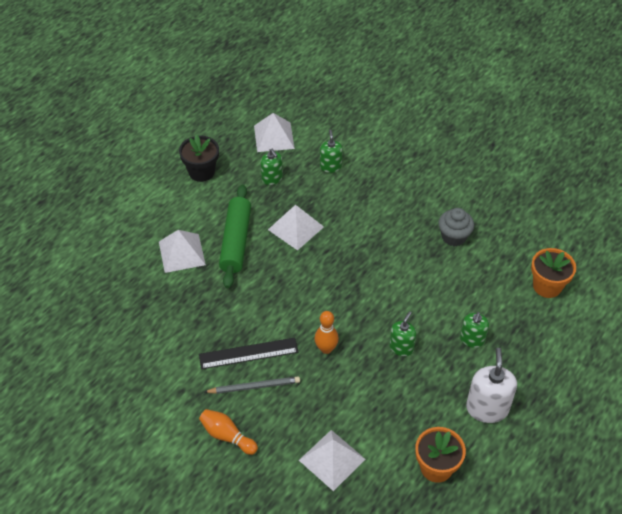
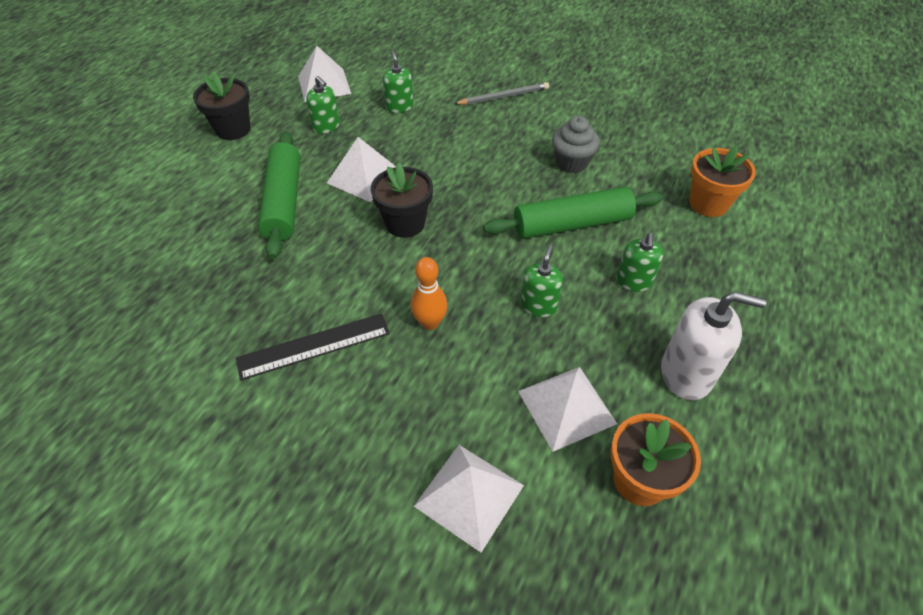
camera: 10 degrees left, 0 degrees up
white pyramid [159,230,206,273] -> white pyramid moved to [518,367,617,452]
orange bowling pin [199,409,258,455] -> none
grey pencil [205,376,300,394] -> grey pencil moved to [454,82,549,105]
white soap dispenser [466,348,517,423] -> white soap dispenser turned 105 degrees clockwise [661,292,766,400]
none -> black flower pot [371,163,433,238]
none -> green rolling pin [483,187,663,239]

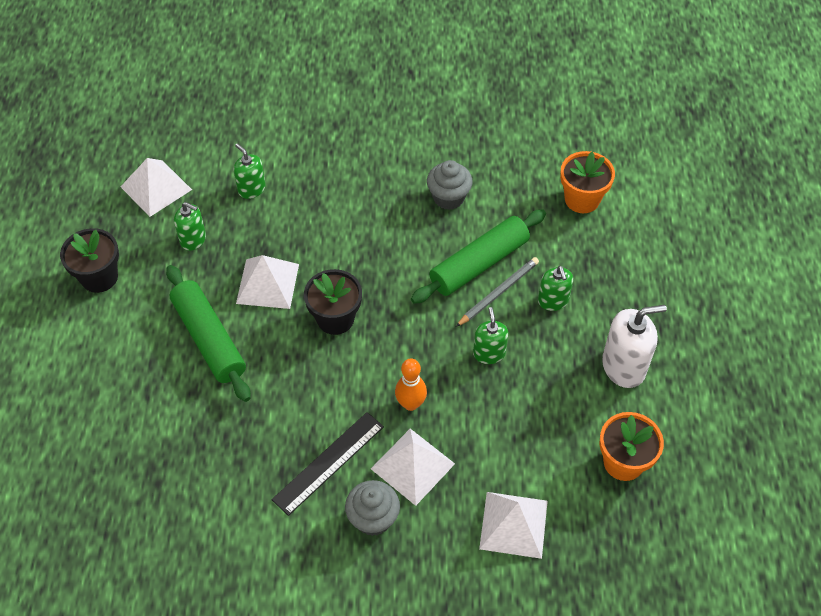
camera: 25 degrees left, 5 degrees up
grey pencil [454,82,549,105] -> grey pencil moved to [456,257,539,327]
white pyramid [518,367,617,452] -> white pyramid moved to [371,429,455,506]
none -> grey cupcake [345,480,400,536]

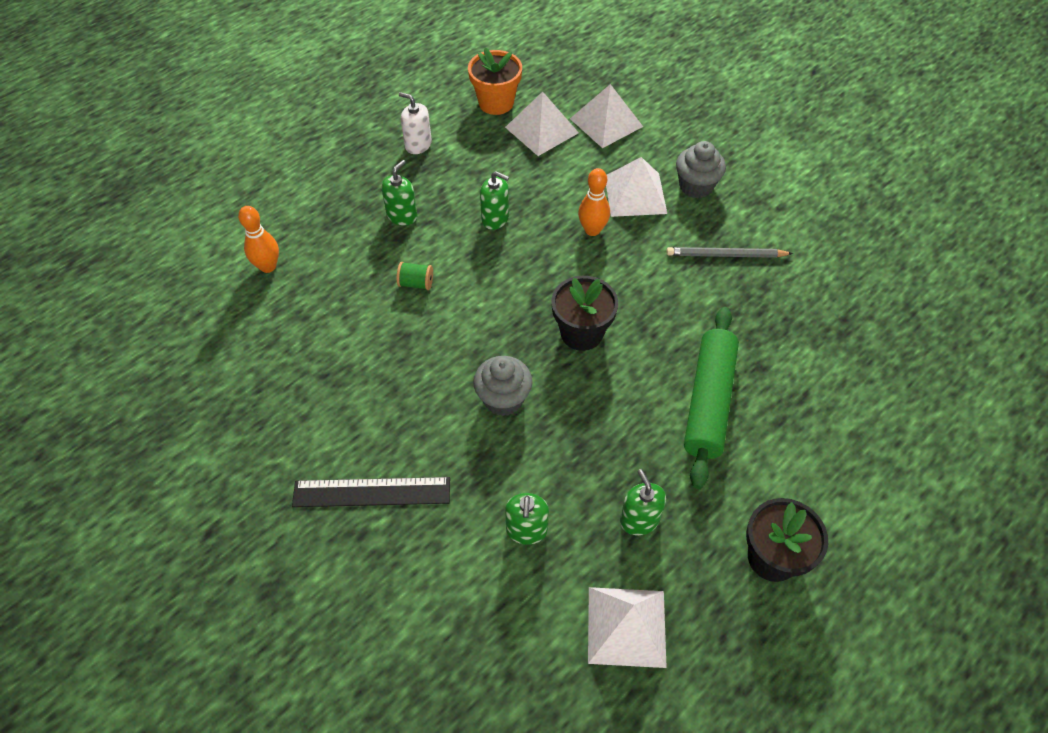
camera: 135 degrees left, 0 degrees up
white pyramid [236,255,299,309] -> white pyramid moved to [505,92,579,156]
black ruler [272,412,384,516] -> black ruler moved to [292,477,450,507]
green rolling pin [411,209,546,304] -> green spool [396,262,433,290]
grey cupcake [427,160,472,210] -> grey cupcake moved to [473,356,532,416]
grey pencil [456,257,539,327] -> grey pencil moved to [666,247,793,258]
green soap dispenser [473,307,508,364] -> green soap dispenser turned 105 degrees counterclockwise [480,171,509,230]
orange flower pot [560,151,615,213] -> orange bowling pin [238,206,279,273]
white soap dispenser [602,305,667,388] -> white soap dispenser [399,92,432,154], size x0.62

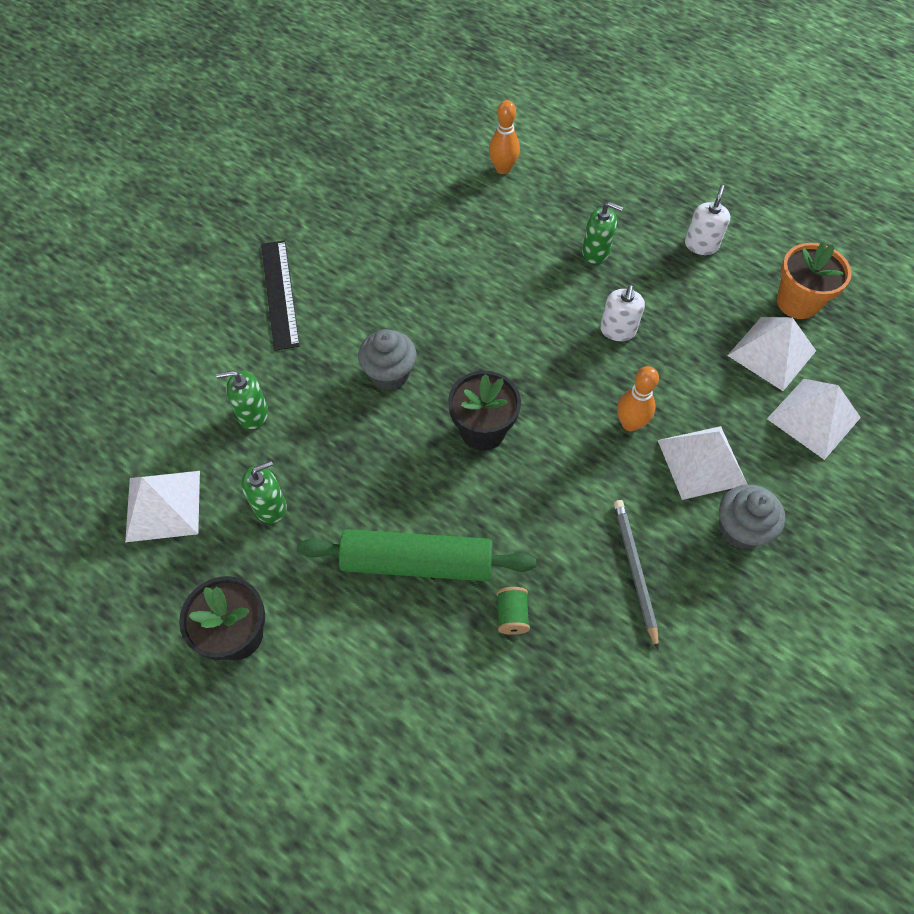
camera: 80 degrees right, 5 degrees up
green spool [396,262,433,290] -> green spool moved to [496,587,530,635]
green soap dispenser [480,171,509,230] -> white soap dispenser [600,285,645,341]

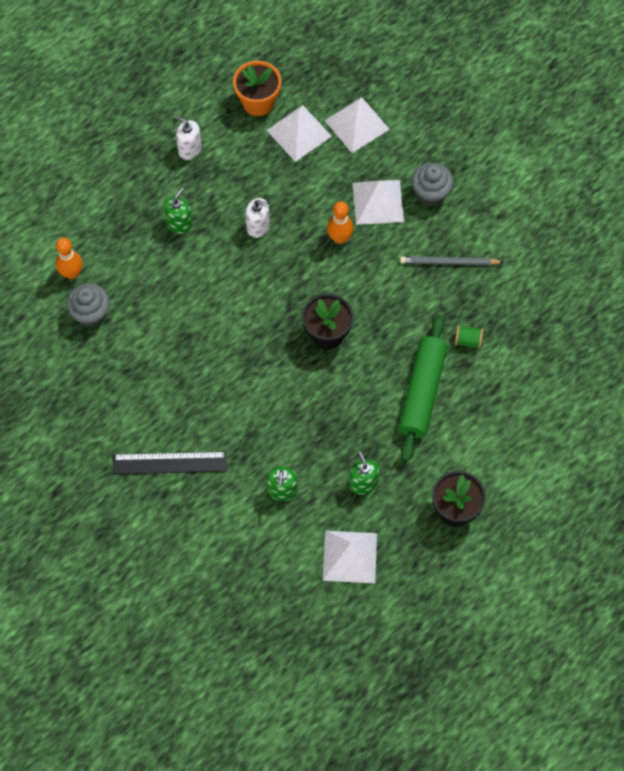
camera: 80 degrees left, 5 degrees up
grey cupcake [358,329,417,390] -> grey cupcake moved to [66,283,110,327]

